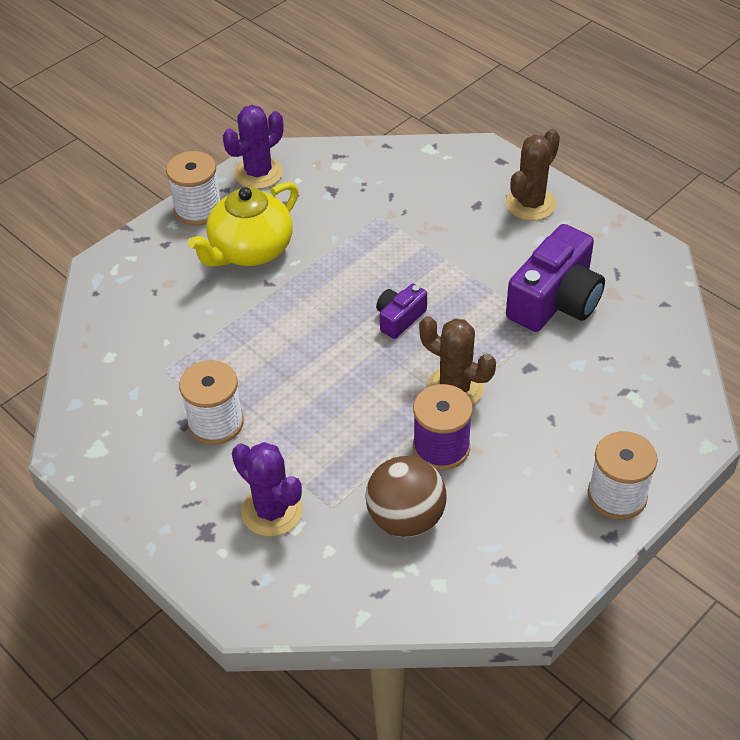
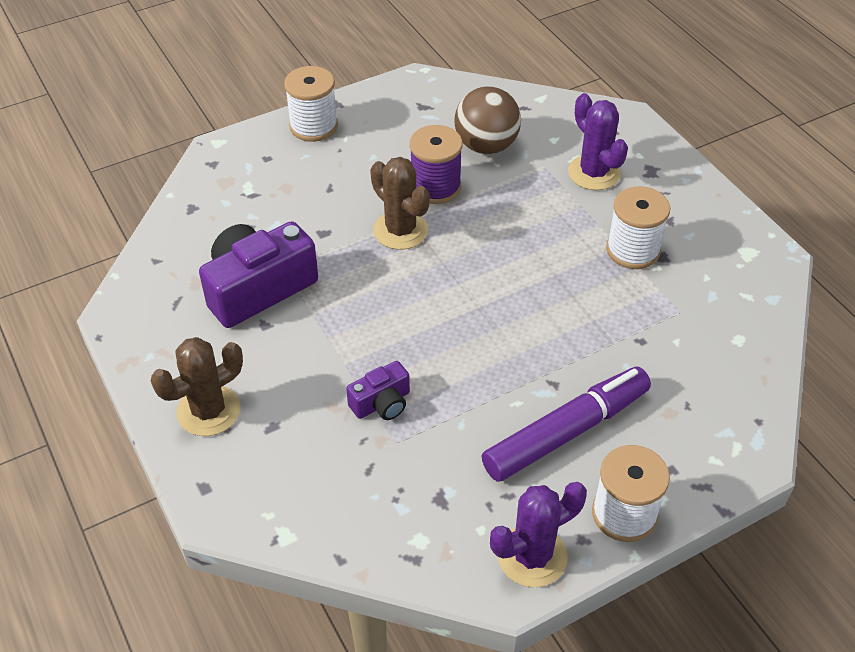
camera: 165 degrees left, 0 degrees up
yellow teapot [187,182,299,267] -> purple marker [482,366,651,482]
purple camera [376,284,427,339] -> purple camera moved to [346,361,410,420]

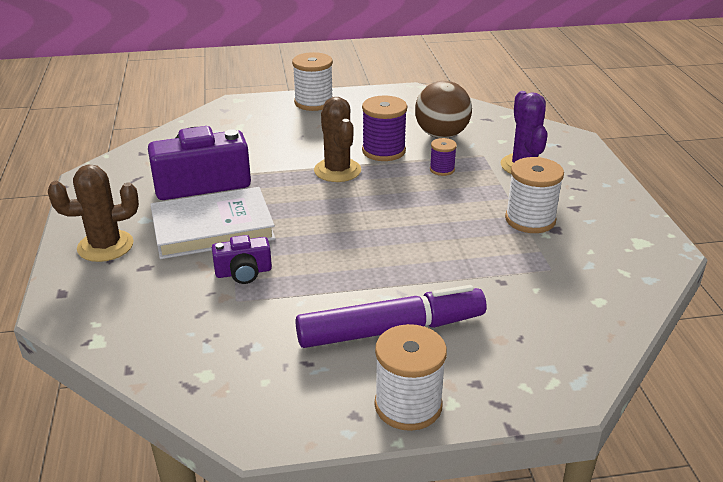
camera: 20 degrees right, 15 degrees down
purple cactus [490,482,587,587] -> none
none -> white book [150,187,276,259]
none -> purple spool [430,138,457,176]

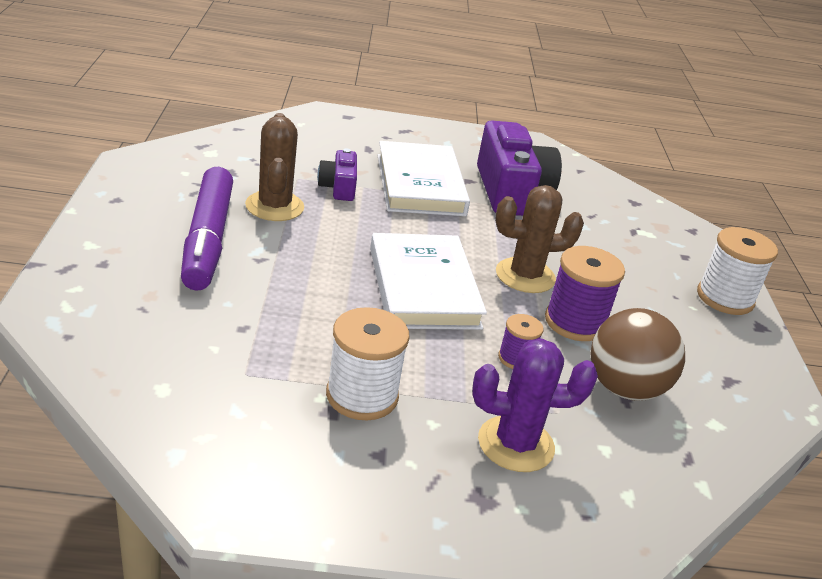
camera: 95 degrees right, 0 degrees up
brown cactus [48,165,139,262] -> brown cactus moved to [245,113,304,221]
white spool [374,324,447,431] -> none
none -> white book [370,233,487,330]

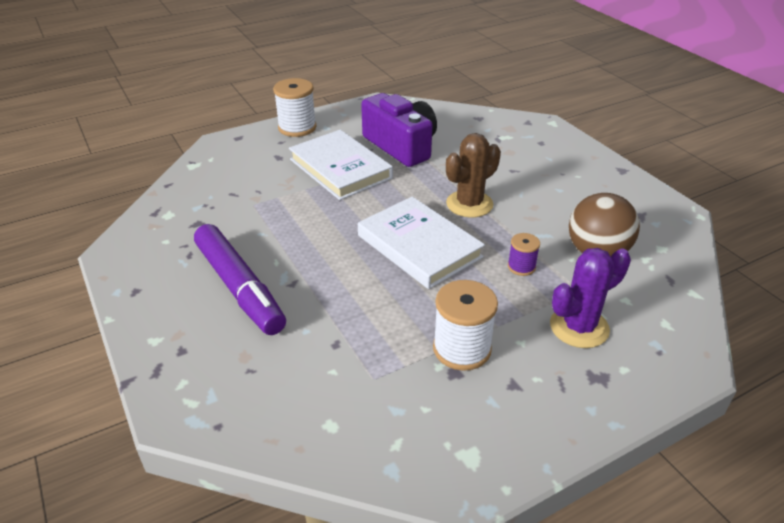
camera: 25 degrees left, 5 degrees up
brown cactus [245,113,304,221] -> none
purple camera [317,148,357,201] -> none
purple spool [545,246,625,341] -> none
white spool [697,227,778,315] -> white spool moved to [273,78,316,137]

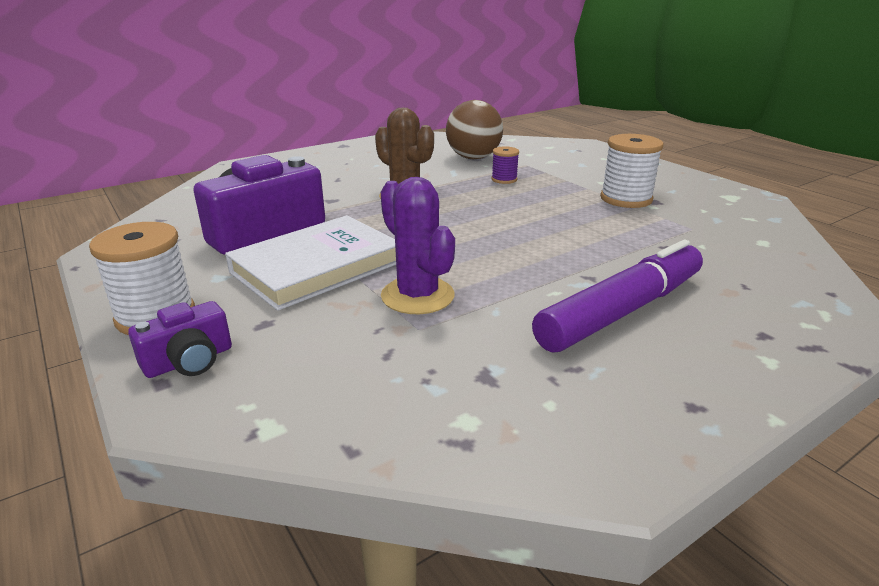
camera: 95 degrees left, 10 degrees down
white book [358,197,485,289] -> none
purple cactus [550,248,631,348] -> purple cactus moved to [381,177,455,314]
none -> purple camera [128,301,232,378]

